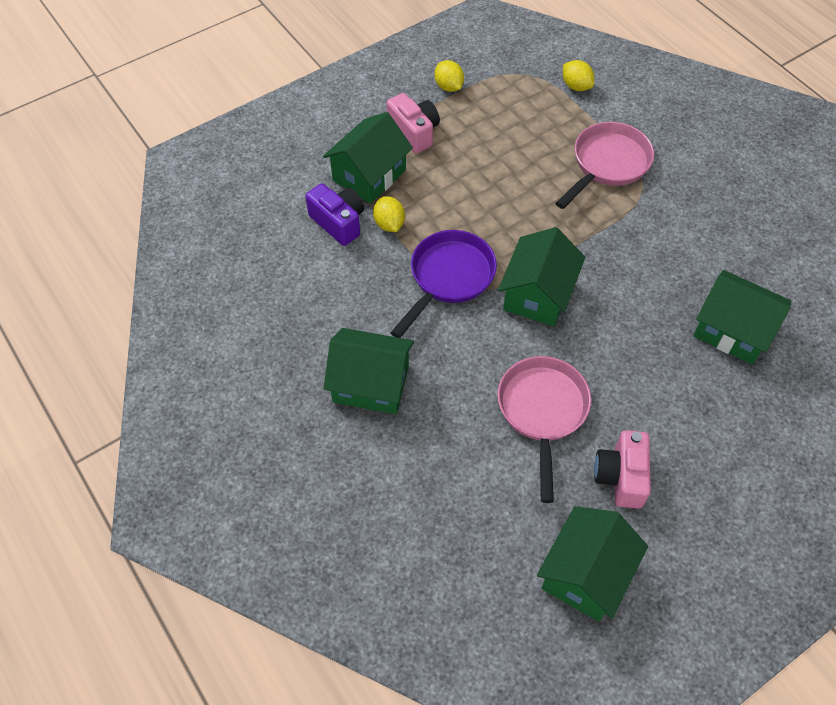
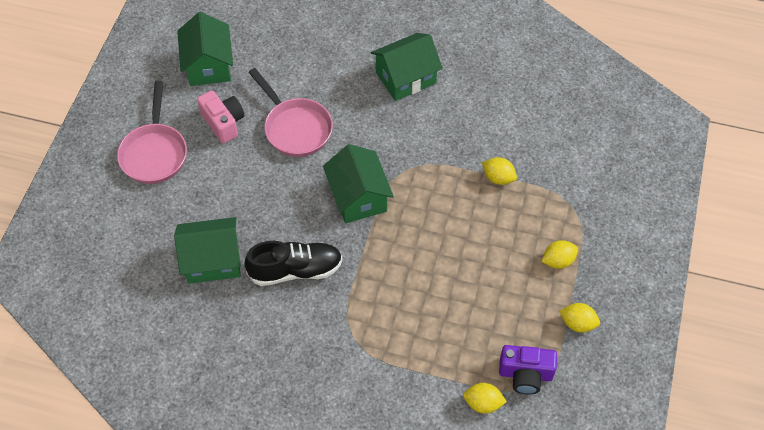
camera: 140 degrees right, 0 degrees up
purple camera [305,183,364,246] -> purple camera moved to [499,345,557,394]
green house [323,112,413,204] -> none
pink camera [387,93,440,153] -> yellow lemon [541,240,578,269]
purple pan [391,230,497,338] -> none
pink pan [555,122,654,209] -> pink pan moved to [117,81,187,184]
none -> black shoe [244,241,343,286]

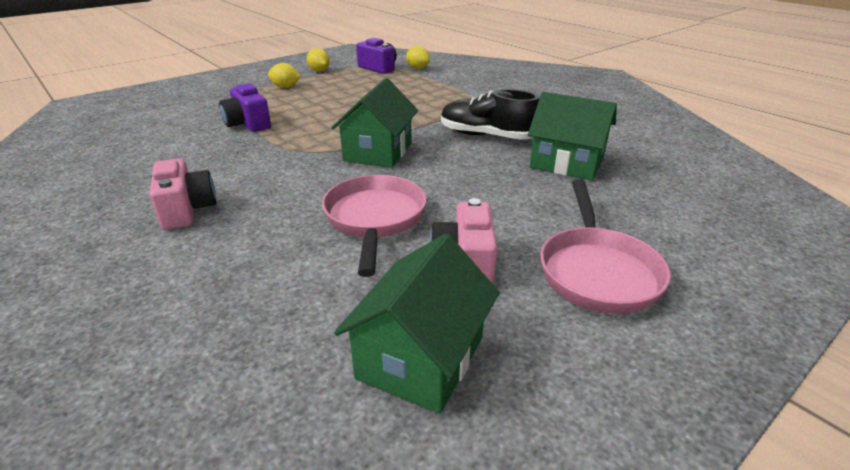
camera: 145 degrees left, 25 degrees down
pink pan [117,81,187,184] -> pink pan turned 150 degrees clockwise [540,180,671,314]
green house [371,33,443,101] -> pink camera [150,158,216,230]
yellow lemon [482,157,517,185] -> purple camera [219,83,271,132]

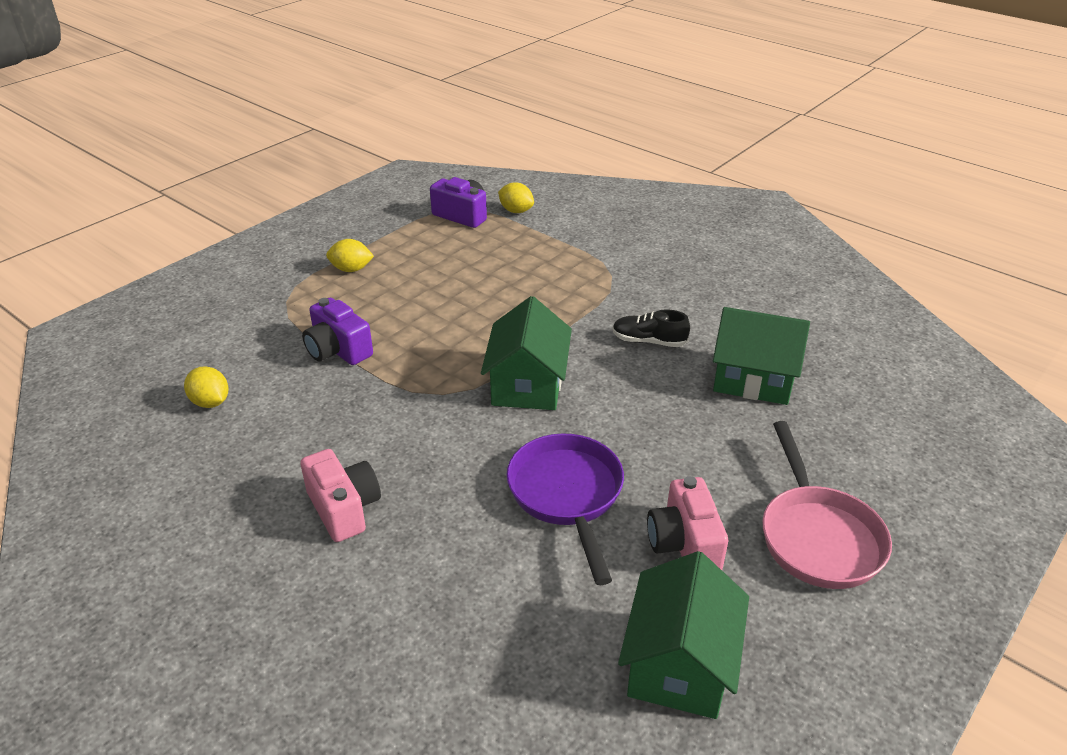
camera: 10 degrees left, 5 degrees up
yellow lemon [307,48,330,72] -> yellow lemon moved to [184,366,229,408]
pink pan [322,175,426,277] -> purple pan [507,434,624,585]
black shoe [441,89,540,140] -> black shoe [612,309,690,347], size x0.61

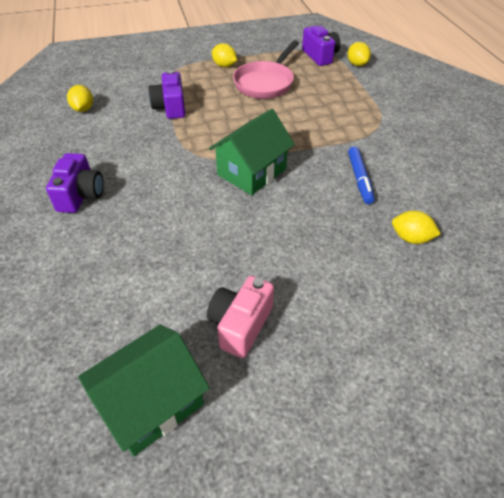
camera: 35 degrees right, 10 degrees up
pink camera [300,449,381,542] -> purple camera [46,153,104,213]
purple pan [507,434,624,585] -> none
black shoe [612,309,690,347] -> blue marker [348,146,375,204]
green house [713,307,810,405] -> yellow lemon [392,211,441,244]
pink pan [762,421,892,589] -> pink pan moved to [233,40,299,99]

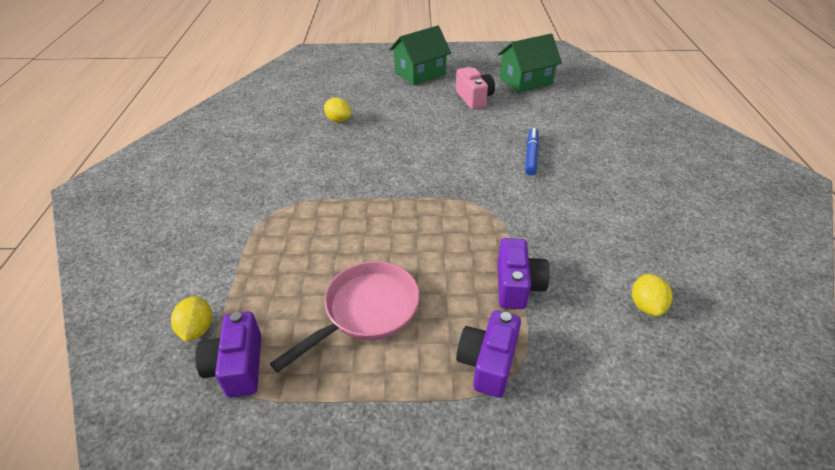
camera: 165 degrees left, 5 degrees down
purple camera [46,153,104,213] -> purple camera moved to [456,311,521,398]
pink camera [207,276,274,358] -> pink camera turned 60 degrees counterclockwise [456,67,495,109]
green house [209,109,295,195] -> green house moved to [389,25,451,85]
yellow lemon [212,43,237,67] -> none
blue marker [348,146,375,204] -> blue marker moved to [525,128,539,175]

